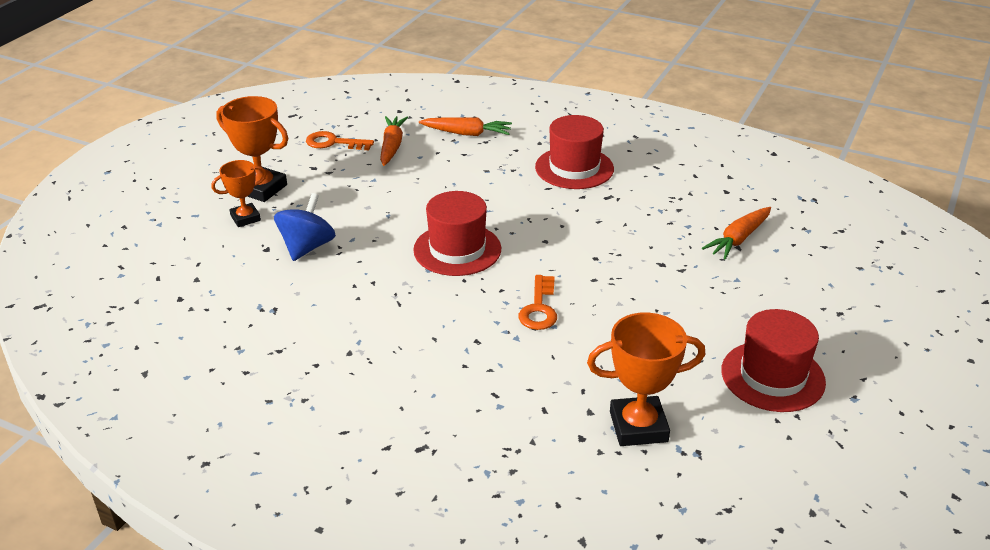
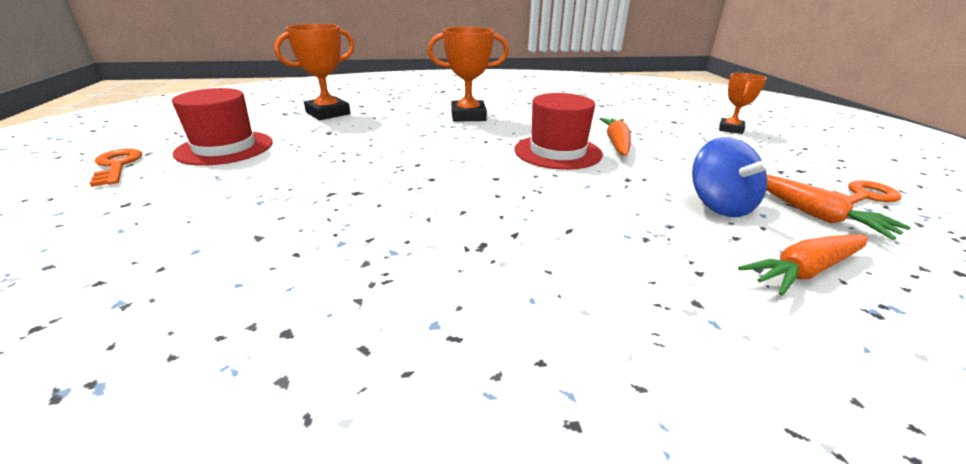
camera: 145 degrees right, 5 degrees down
orange trophy [216,96,288,202] -> orange trophy moved to [427,27,509,122]
blue spinning top [274,193,336,261] -> blue spinning top moved to [692,137,772,217]
orange key [518,275,557,330] -> orange key moved to [89,149,142,187]
red hat [535,115,614,189] -> none
orange carrot [702,207,771,260] -> orange carrot moved to [599,118,631,156]

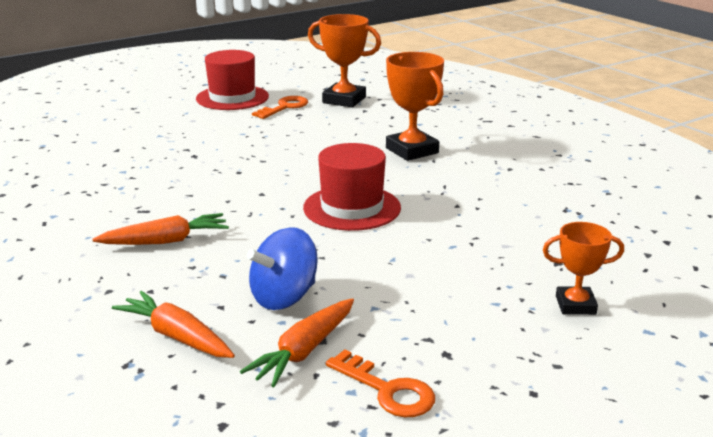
camera: 65 degrees right, 5 degrees down
orange key [89,149,142,187] -> orange key moved to [252,96,308,119]
orange carrot [599,118,631,156] -> orange carrot moved to [93,213,229,245]

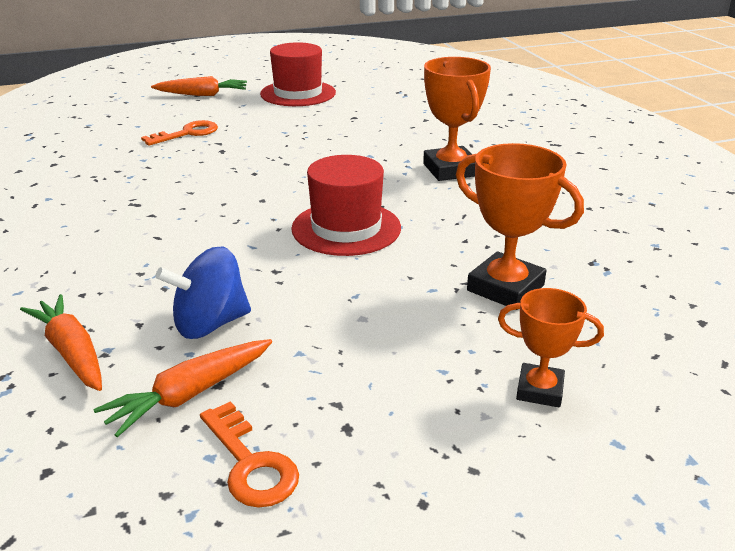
camera: 15 degrees right, 5 degrees up
orange carrot [93,213,229,245] -> orange carrot moved to [151,76,247,96]
orange key [252,96,308,119] -> orange key moved to [141,120,218,146]
orange trophy [308,14,381,107] -> orange trophy moved to [456,143,584,310]

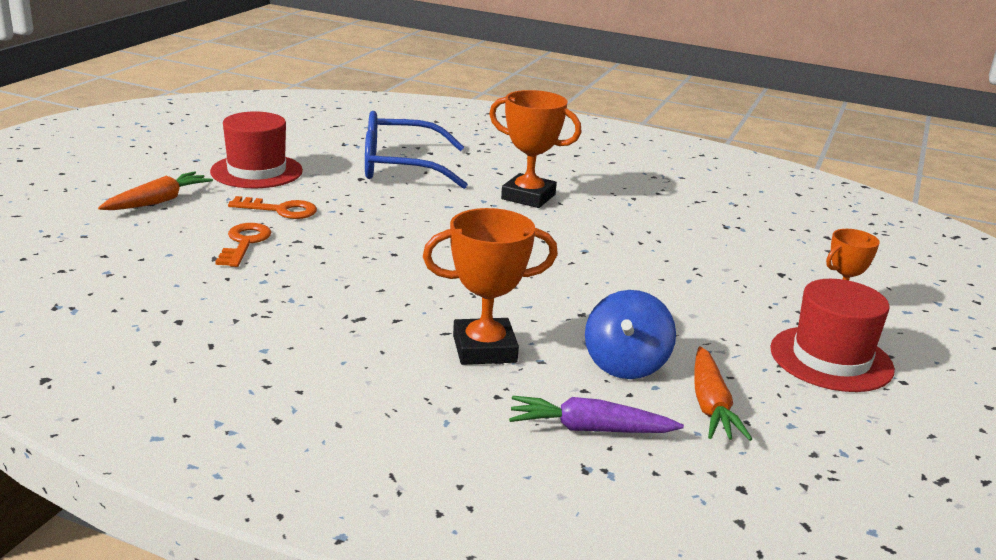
camera: 50 degrees left, 5 degrees down
orange carrot [20,294,102,391] -> purple carrot [509,396,684,433]
orange key [200,401,299,508] -> orange key moved to [228,196,317,219]
red hat [291,155,401,256] -> red hat moved to [770,279,895,392]
orange trophy [456,143,584,310] -> orange trophy moved to [423,208,558,365]
none -> blue glasses [365,111,468,189]

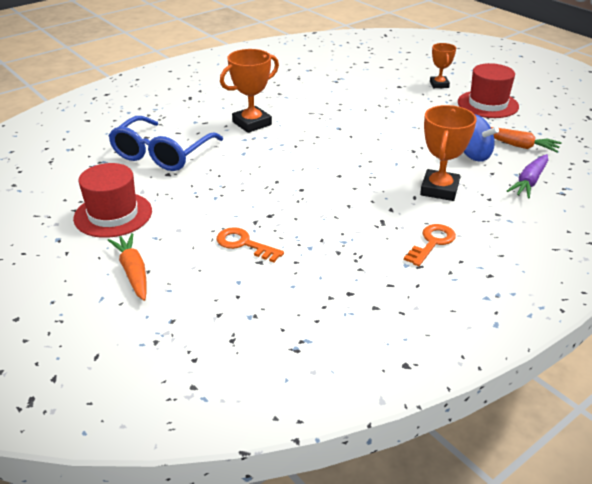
camera: 60 degrees left, 10 degrees up
orange key [228,196,317,219] -> orange key moved to [404,224,456,266]

